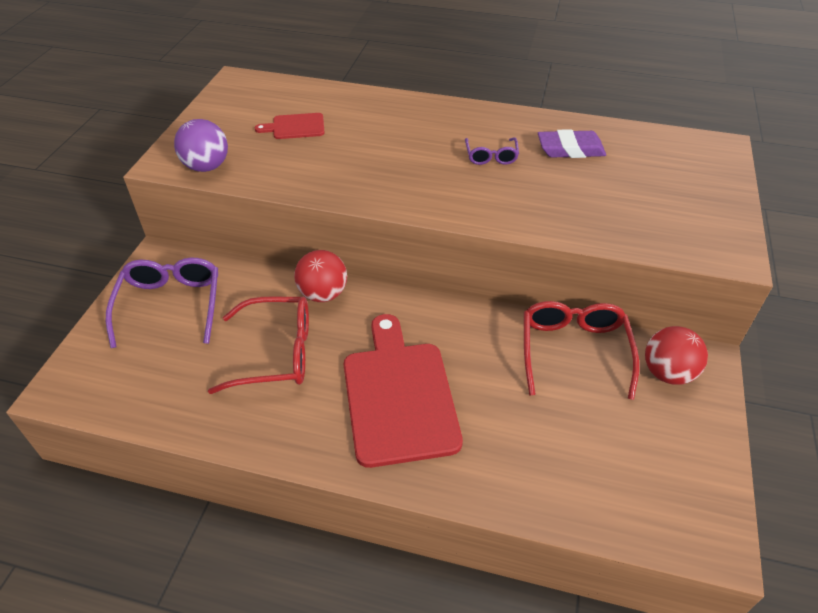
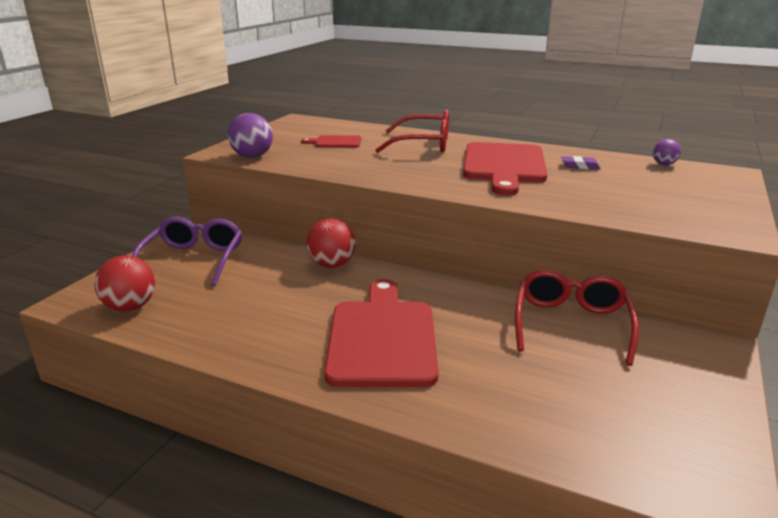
camera: 10 degrees right, 20 degrees down
red glasses [208,297,309,394] -> red glasses moved to [375,109,449,153]
purple glasses [465,137,519,165] -> red cutting board [463,142,547,195]
purple eraser [538,129,606,158] -> purple eraser [561,156,601,169], size x0.61
red ball [645,326,708,385] -> red ball moved to [94,255,155,311]
none -> purple ball [653,139,681,165]

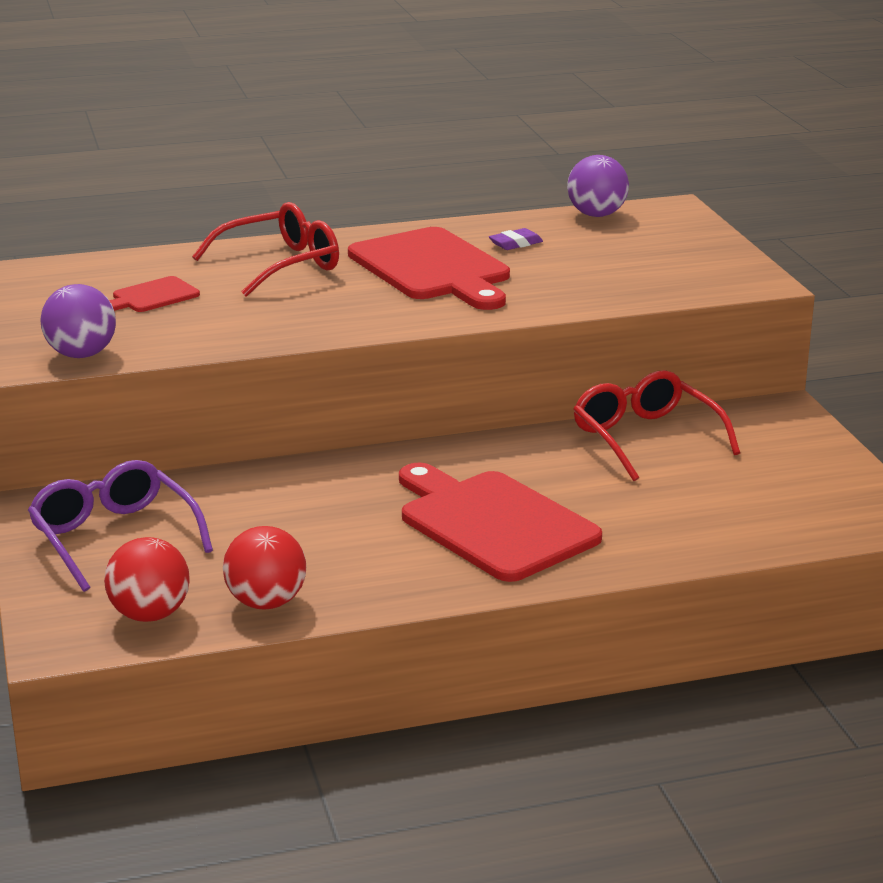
camera: 40 degrees left, 0 degrees up
red ball [306,219,356,268] -> red ball moved to [223,526,306,610]
purple ball [653,139,681,165] -> purple ball [567,155,629,217], size x1.75

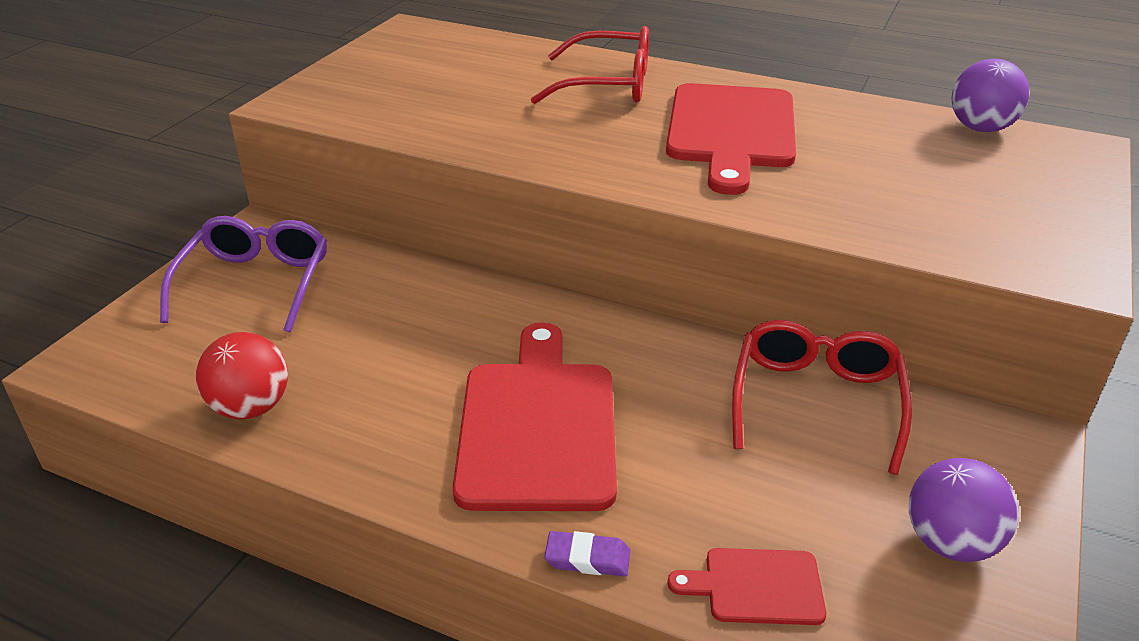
camera: 40 degrees right, 10 degrees up
purple ball [41,284,116,358] -> purple ball moved to [909,458,1019,562]
red ball [104,537,190,622] -> none
red cutting board [109,276,200,312] -> red cutting board moved to [667,548,826,625]
purple eraser [489,228,543,250] -> purple eraser moved to [544,531,630,577]

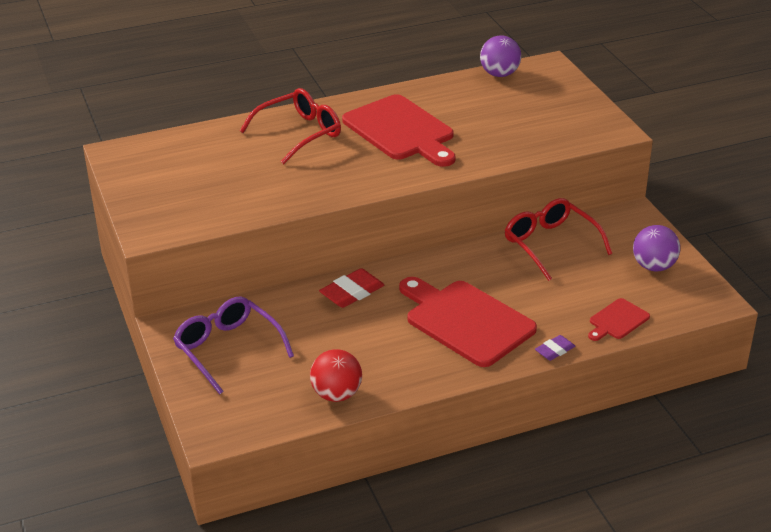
camera: 45 degrees left, 0 degrees up
none -> red eraser [319,268,384,308]

